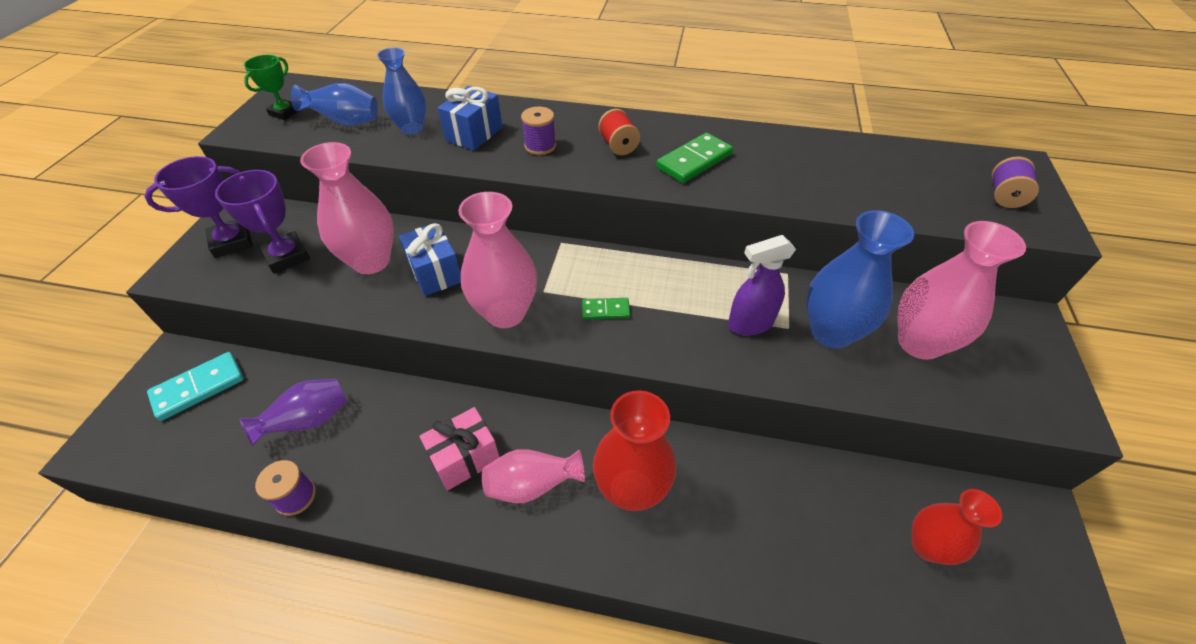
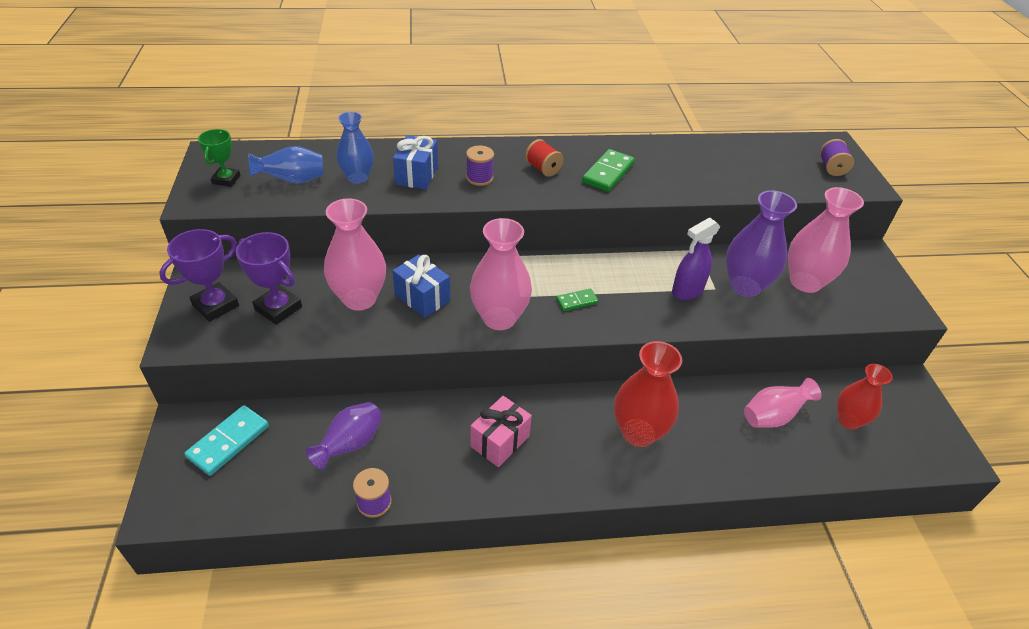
camera: 20 degrees left, 5 degrees down
pink vase [482,449,585,503] -> pink vase moved to [744,378,822,428]
blue vase [806,210,914,349] -> purple vase [726,190,797,297]

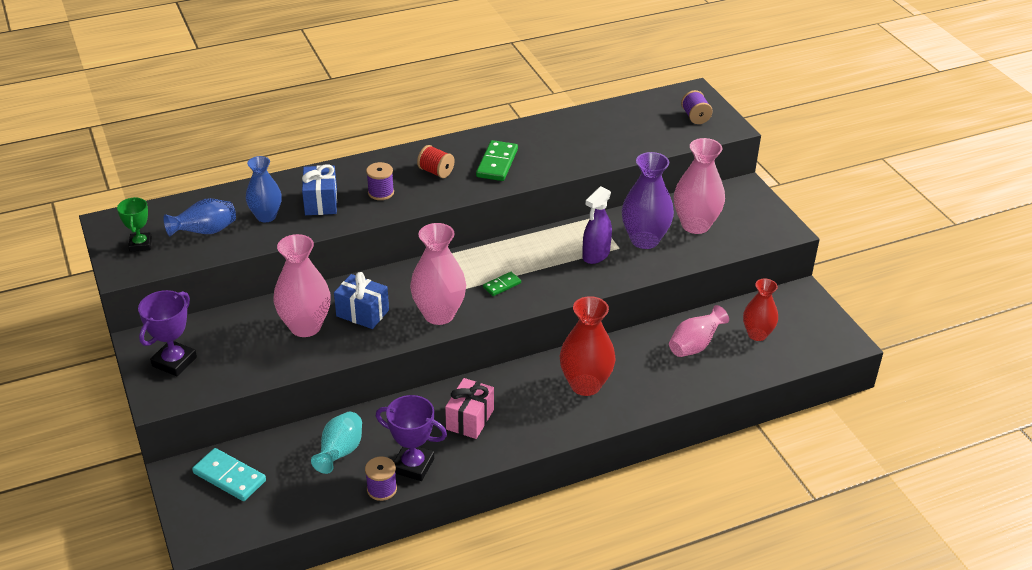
camera: 15 degrees left, 5 degrees down
turquoise domino [184,405,269,476] -> turquoise domino turned 75 degrees counterclockwise [192,448,266,501]
purple trophy [236,232,302,325] -> purple trophy moved to [376,395,447,481]
purple vase [306,402,382,470] -> turquoise vase [311,412,362,474]

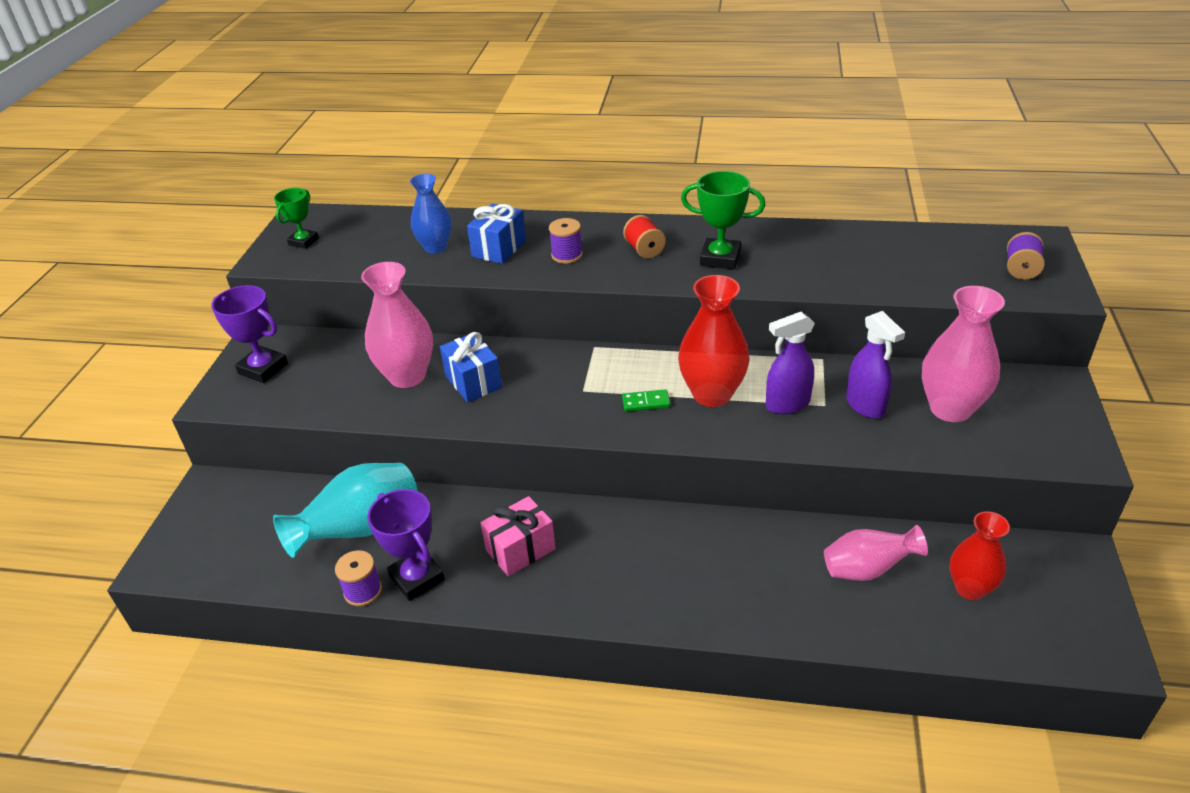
camera: 35 degrees right, 0 degrees up
purple trophy [138,290,197,376] -> purple trophy turned 60 degrees clockwise [211,285,288,383]
blue vase [163,198,236,236] -> none
turquoise domino [192,448,266,501] -> none
turquoise vase [311,412,362,474] -> turquoise vase [273,463,417,558], size x1.52
pink vase [410,223,466,325] -> none
green domino [476,140,518,181] -> green trophy [681,171,765,269]
red vase [559,296,616,396] -> red vase moved to [678,275,750,407]
purple vase [622,152,674,249] -> purple spray bottle [846,311,905,419]

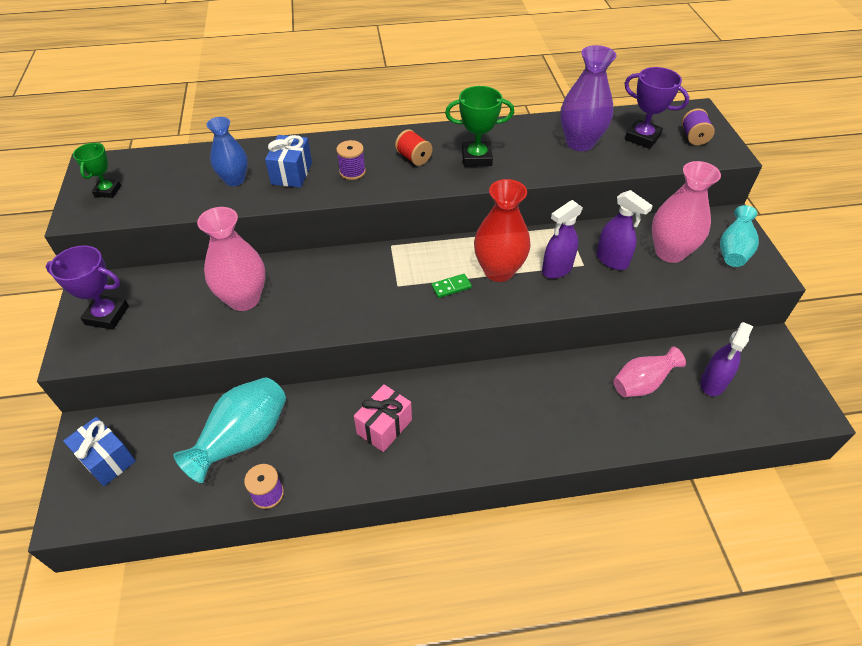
camera: 20 degrees left, 10 degrees up
purple trophy [367,489,445,601] -> purple trophy moved to [625,67,689,149]
blue gift [440,332,502,402] -> blue gift moved to [63,417,136,486]
red vase [950,511,1010,600] -> purple spray bottle [700,322,753,396]
none -> purple vase [560,45,616,151]
none -> turquoise vase [720,205,759,267]

